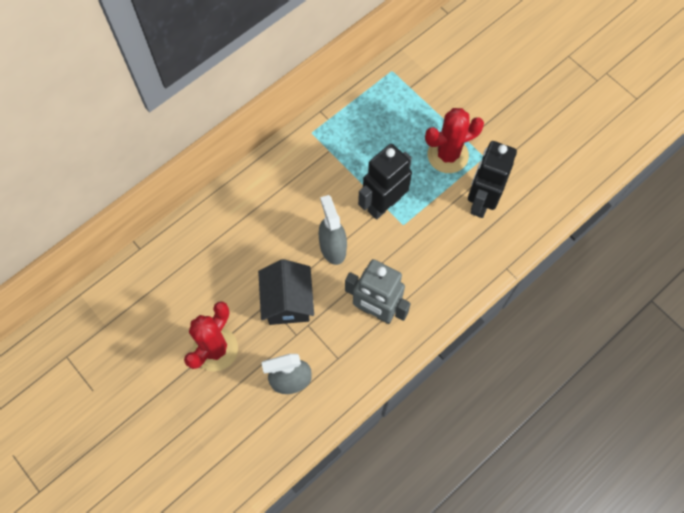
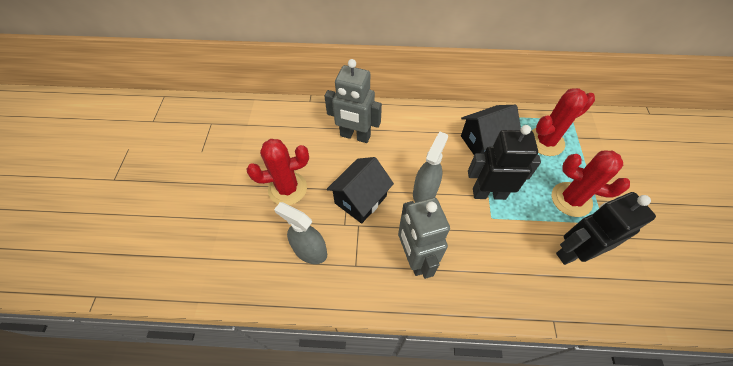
camera: 45 degrees right, 10 degrees down
none -> grey robot [324,59,382,143]
none -> black house [461,105,521,155]
none -> red cactus [531,88,595,156]

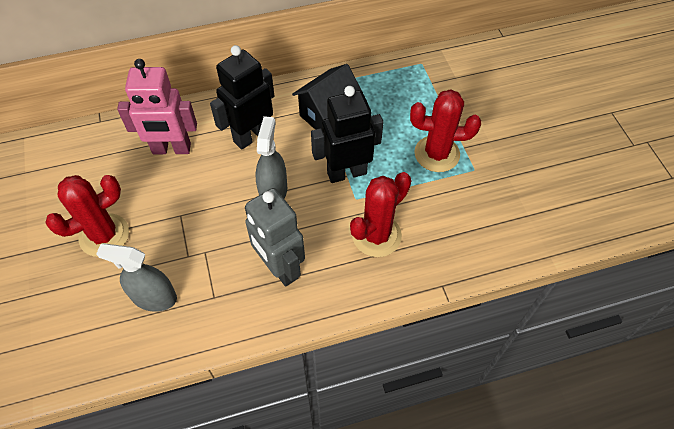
camera: 20 degrees left, 0 degrees up
grey robot [324,59,382,143] -> pink robot [117,59,197,154]
black house [327,157,394,224] -> none
red cactus [531,88,595,156] -> red cactus moved to [350,172,412,257]
black robot [556,192,656,265] -> black robot moved to [210,45,274,150]

